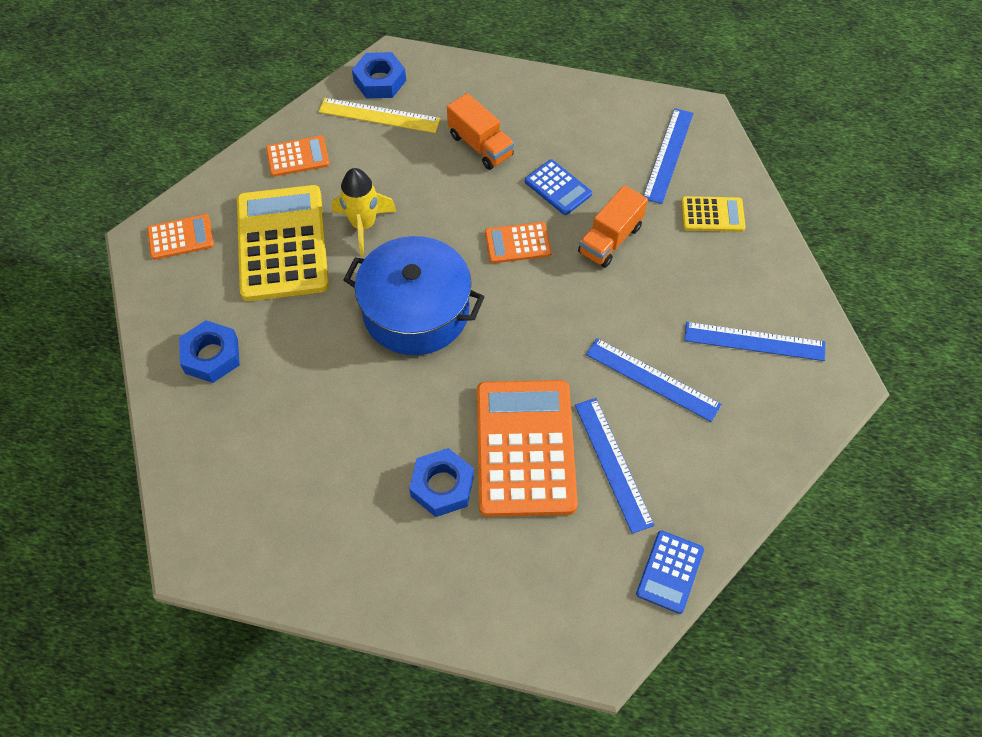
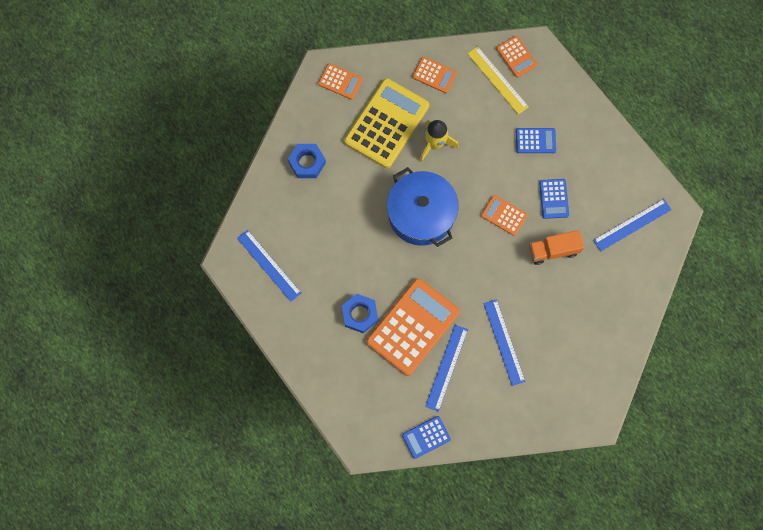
camera: 40 degrees right, 15 degrees up
blue nut [352,52,406,99] -> orange calculator [496,36,537,78]
orange truck [447,93,514,170] -> blue calculator [516,128,556,153]
yellow calculator [681,196,745,232] -> none
blue ruler [684,322,825,361] -> blue ruler moved to [237,230,301,302]

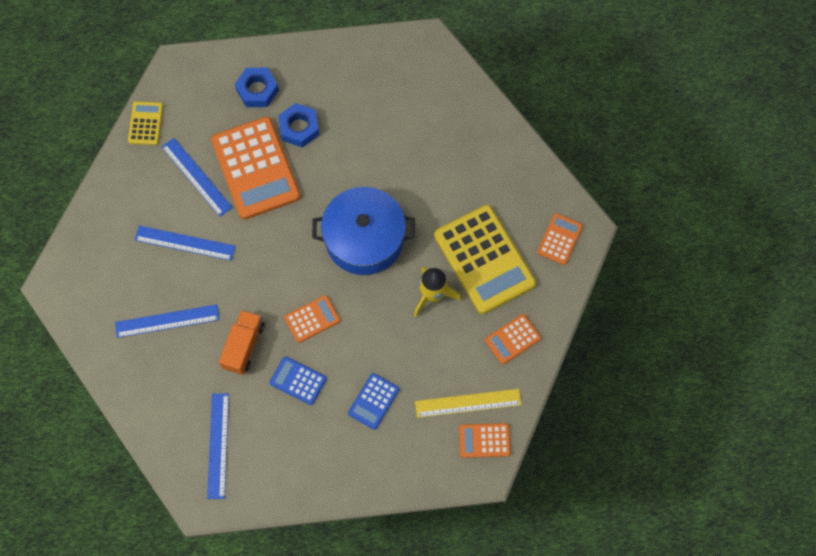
camera: 120 degrees right, 5 degrees down
blue ruler [237,230,301,302] -> blue ruler moved to [115,304,220,338]
blue nut [288,144,326,178] -> blue nut moved to [235,68,279,107]
orange calculator [318,63,363,100] -> orange calculator turned 150 degrees clockwise [537,213,583,265]
blue calculator [402,416,451,459] -> yellow calculator [128,101,163,145]

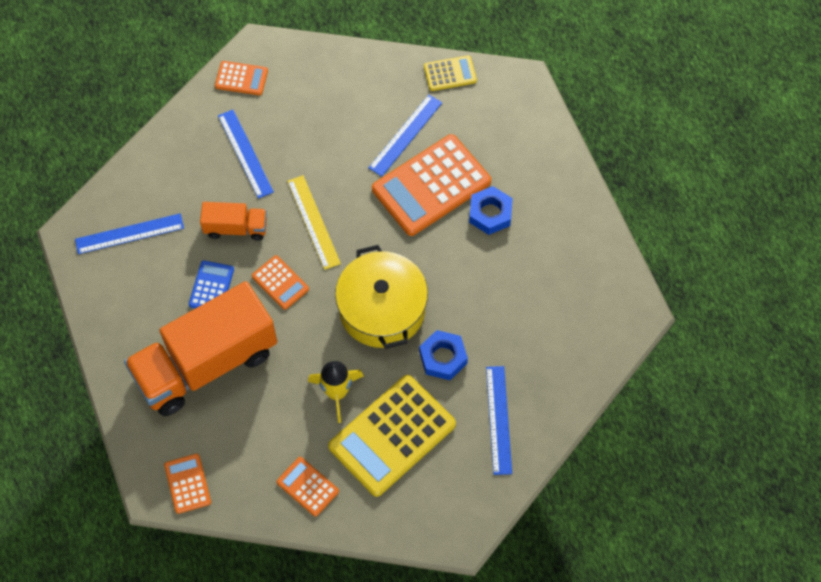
camera: 75 degrees right, 5 degrees down
blue ruler [134,225,236,261] -> blue ruler moved to [486,366,512,475]
blue nut [235,68,279,107] -> blue nut moved to [419,330,468,380]
blue pot [312,187,415,275] -> yellow pot [335,245,428,349]
blue calculator [348,373,399,430] -> orange truck [124,281,277,416]
yellow ruler [415,389,522,418] -> yellow ruler moved to [287,175,341,270]
orange calculator [537,213,583,265] -> orange calculator moved to [215,61,268,95]

